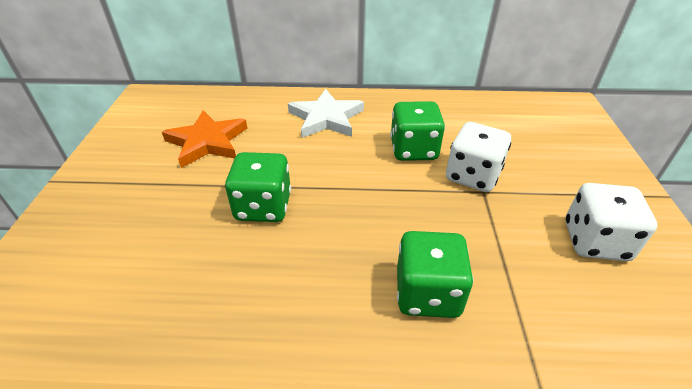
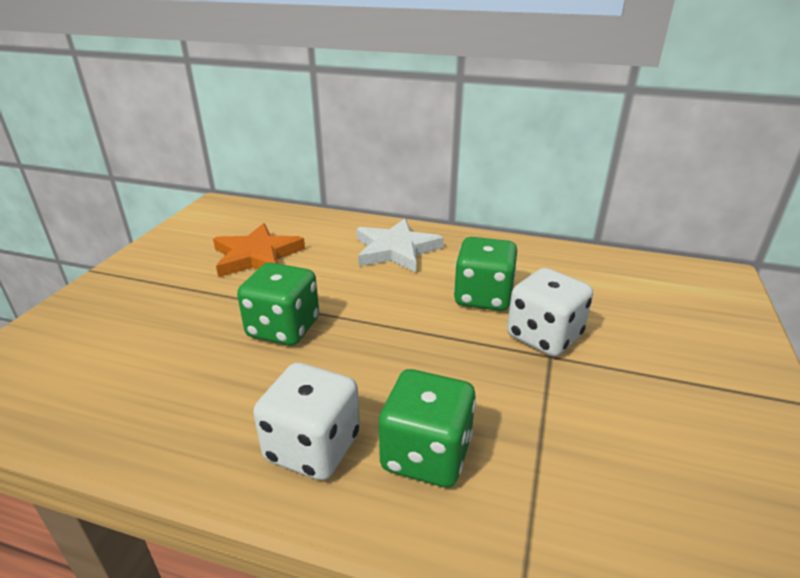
camera: 15 degrees right, 10 degrees down
white dice [565,183,658,261] -> white dice moved to [253,363,360,481]

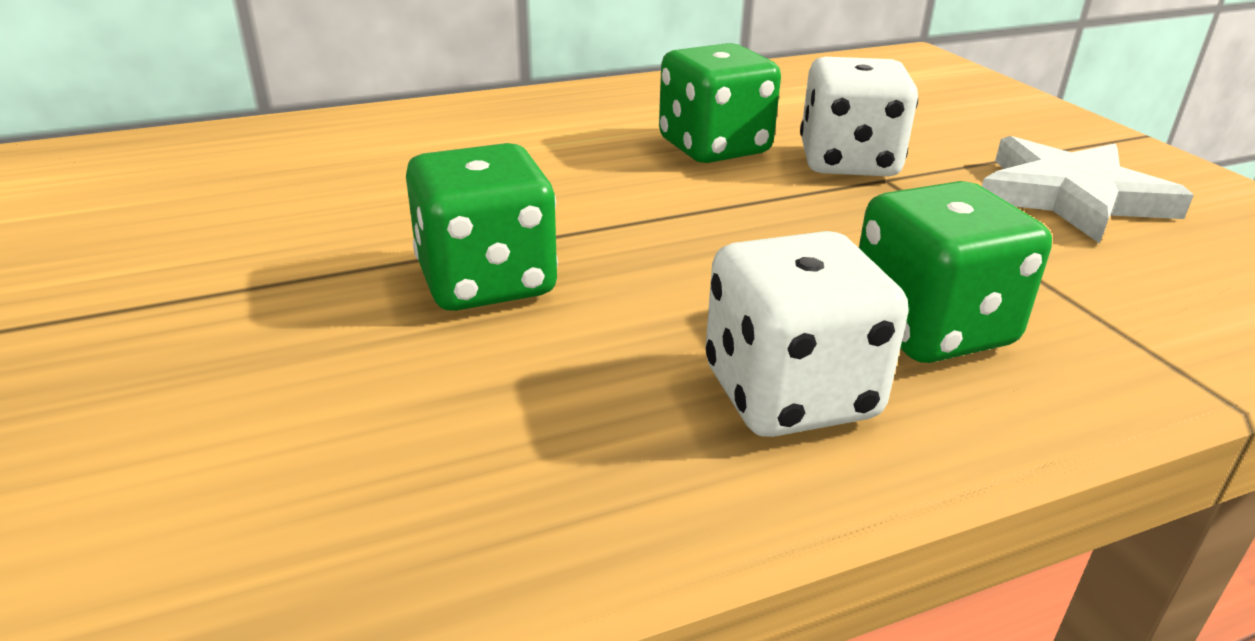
camera: 40 degrees left, 0 degrees up
orange star [213,223,305,277] -> none
white star [356,219,444,273] -> white star moved to [982,136,1194,244]

